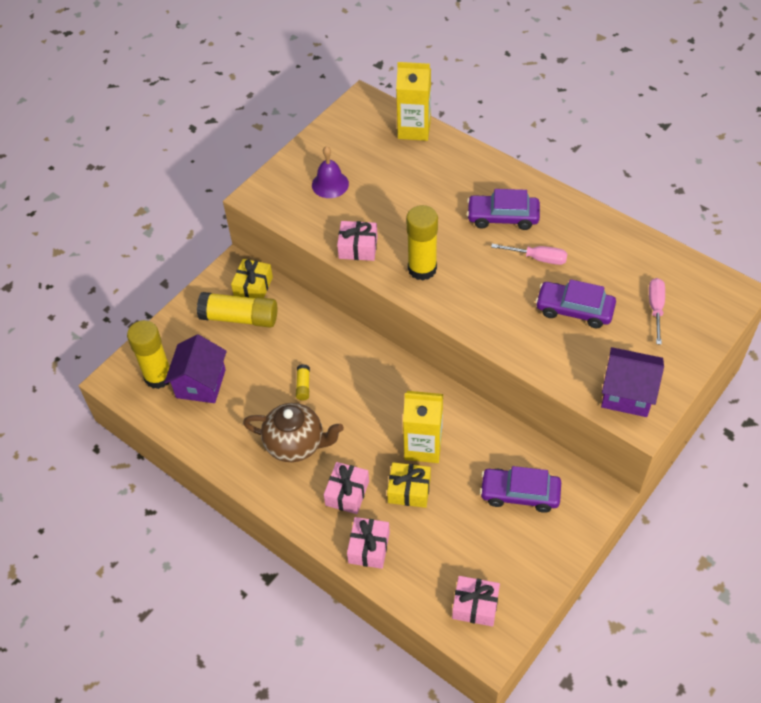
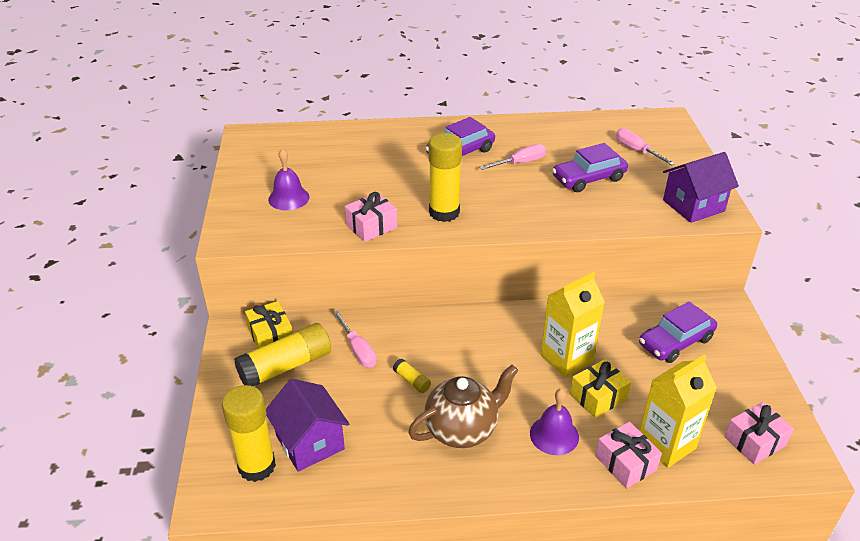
camera: 45 degrees left, 15 degrees down
pink gift [324,462,369,514] -> purple bell [530,388,579,455]
yellow carton [396,62,431,141] -> yellow carton moved to [640,355,717,468]
none -> pink screwdriver [333,311,377,368]

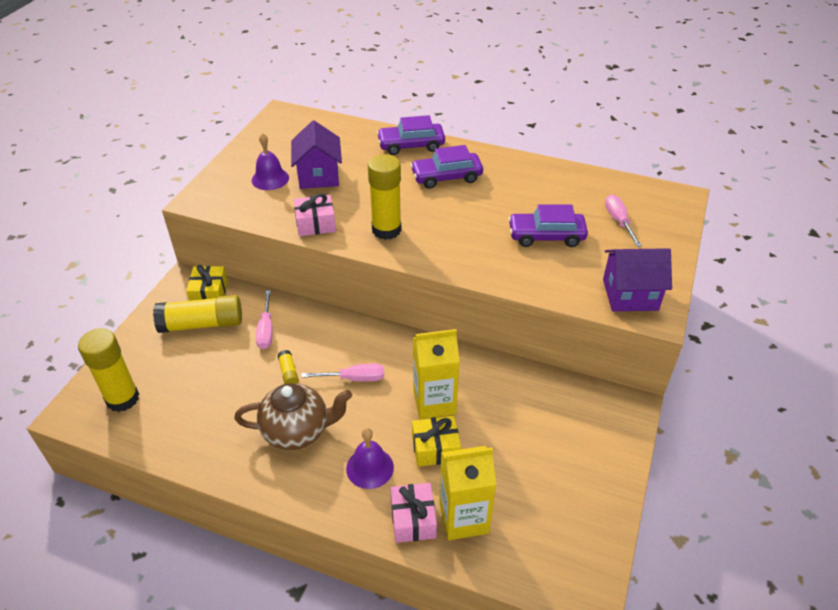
camera: 25 degrees right, 5 degrees up
purple house [266,379,349,472] -> purple house moved to [291,120,342,189]
pink screwdriver [480,144,546,170] -> pink screwdriver moved to [301,364,384,382]
purple car [639,301,717,363] -> purple car moved to [377,115,445,155]
pink gift [724,402,794,464] -> none

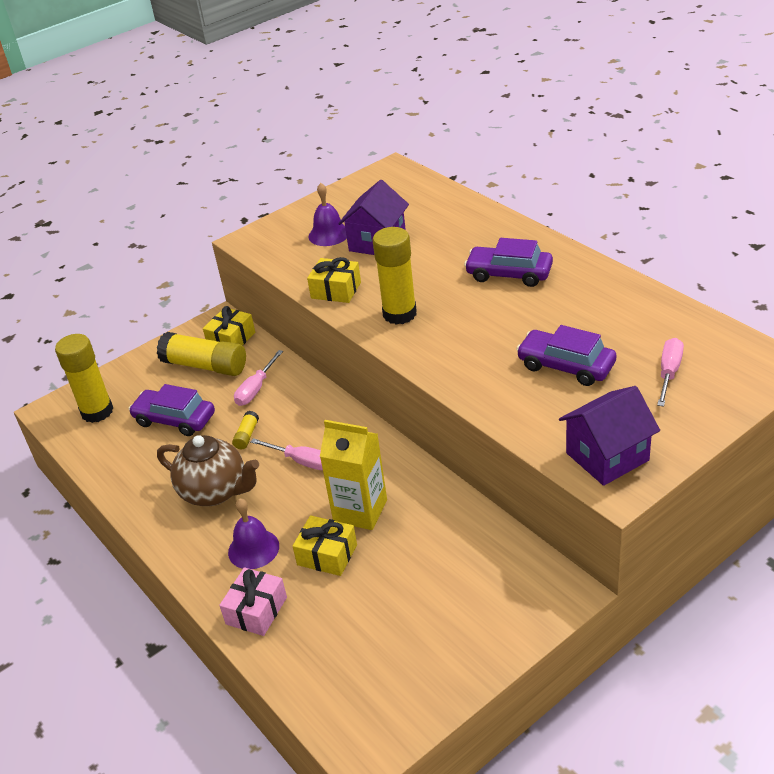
camera: 35 degrees right, 5 degrees down
pink gift [294,193,336,237] -> yellow gift [307,257,361,303]
purple car [377,115,445,155] -> purple car moved to [129,384,215,436]
yellow carton [439,446,496,540] -> none
purple house [603,248,672,311] -> purple house turned 60 degrees counterclockwise [559,386,660,486]

